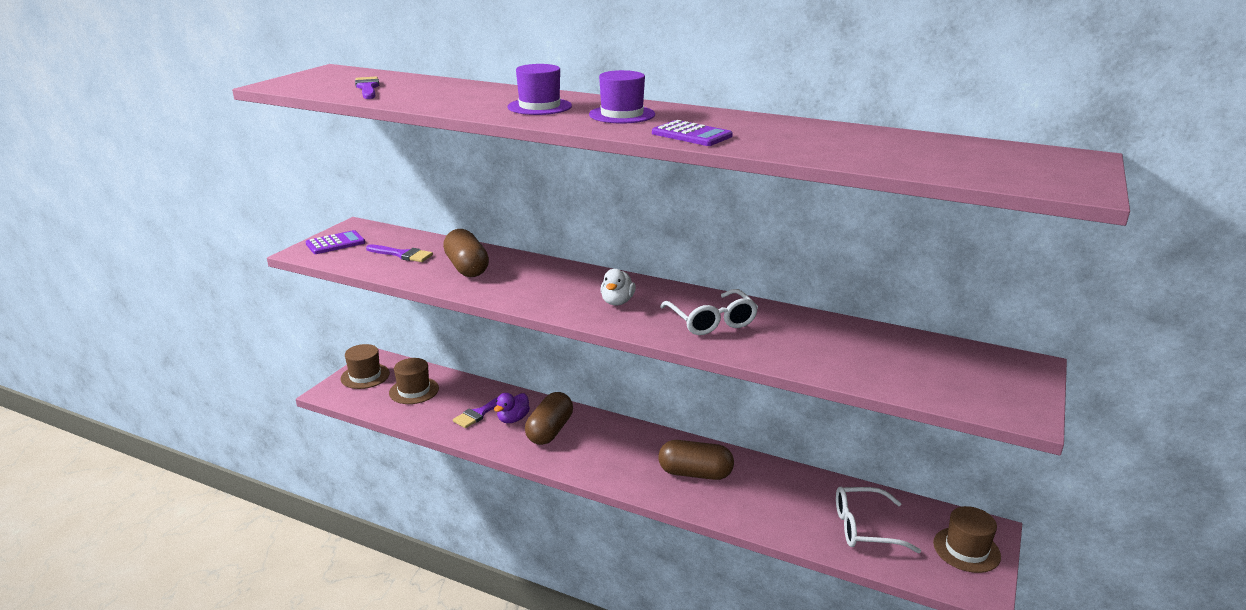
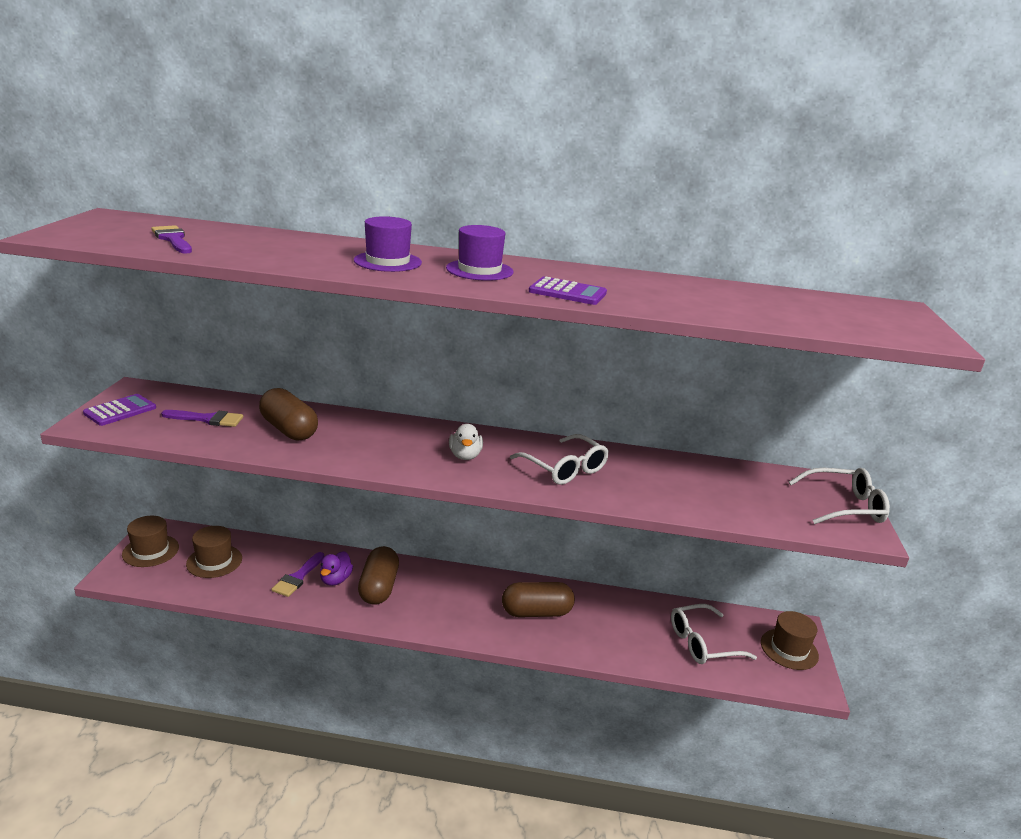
camera: 20 degrees left, 0 degrees up
none -> white glasses [789,468,890,524]

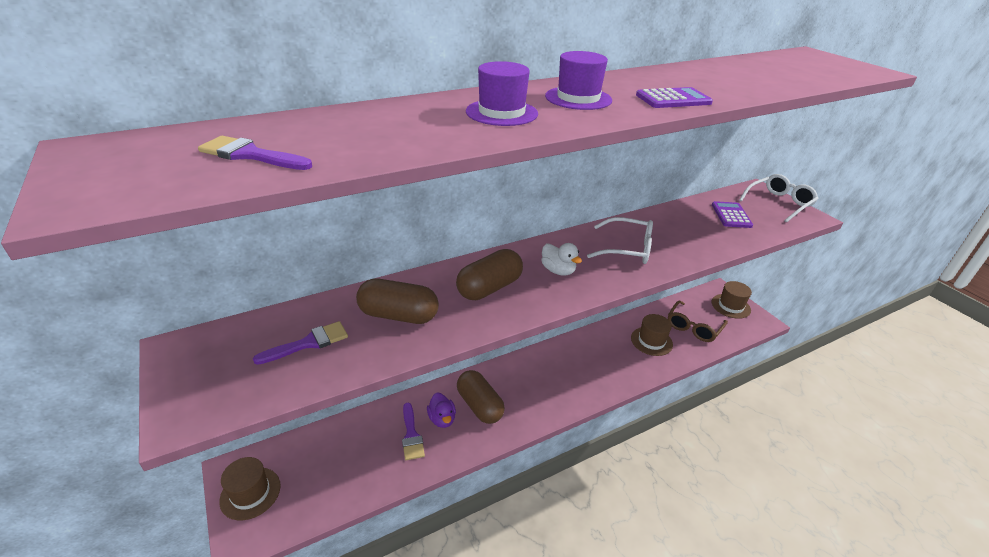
camera: 35 degrees left, 10 degrees up
purple calculator [83,394,156,426] -> purple calculator moved to [712,201,753,228]
brown hat [186,526,242,578] -> brown hat moved to [631,314,673,356]
brown capsule [502,582,575,617] -> brown capsule moved to [456,249,523,300]
white glasses [671,604,757,664] -> brown glasses [668,301,728,342]

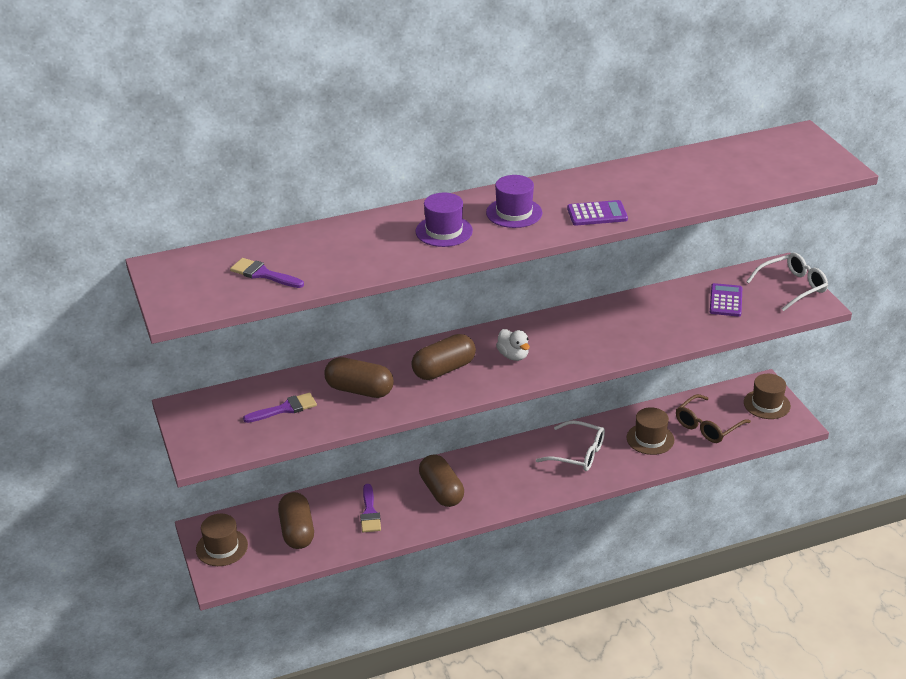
camera: 10 degrees right, 0 degrees up
purple duck [427,392,456,428] -> none
white glasses [587,217,653,264] -> white glasses moved to [536,420,605,471]
none -> brown capsule [278,492,314,549]

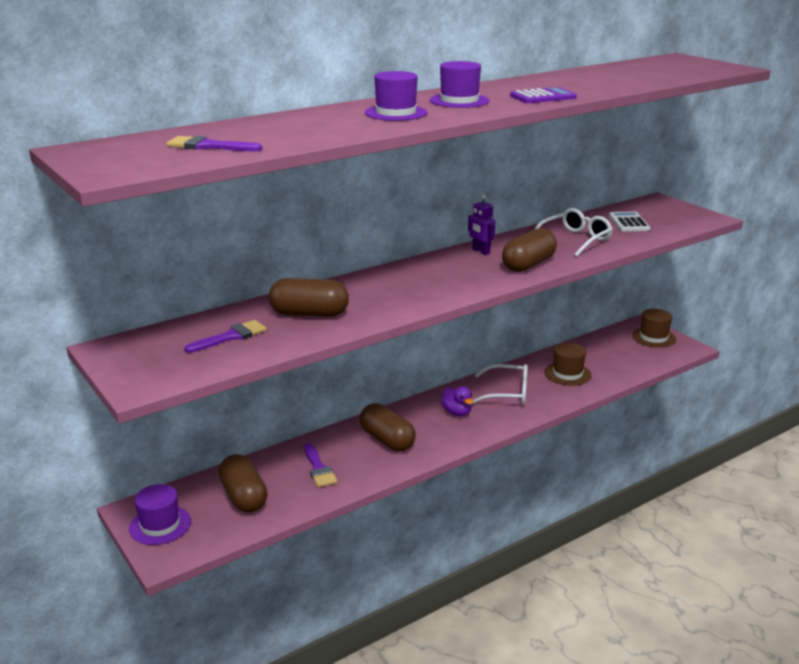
camera: 15 degrees left, 10 degrees down
brown hat [196,514,248,566] -> purple hat [129,484,191,545]
brown capsule [411,334,476,380] -> brown capsule moved to [502,228,557,272]
white duck [496,329,530,361] -> none
brown glasses [676,394,751,443] -> none
purple calculator [710,283,742,317] -> white calculator [609,212,651,232]
white glasses [746,253,828,311] -> white glasses moved to [535,208,613,257]
none -> purple duck [441,386,473,416]
none -> purple robot [468,195,496,255]

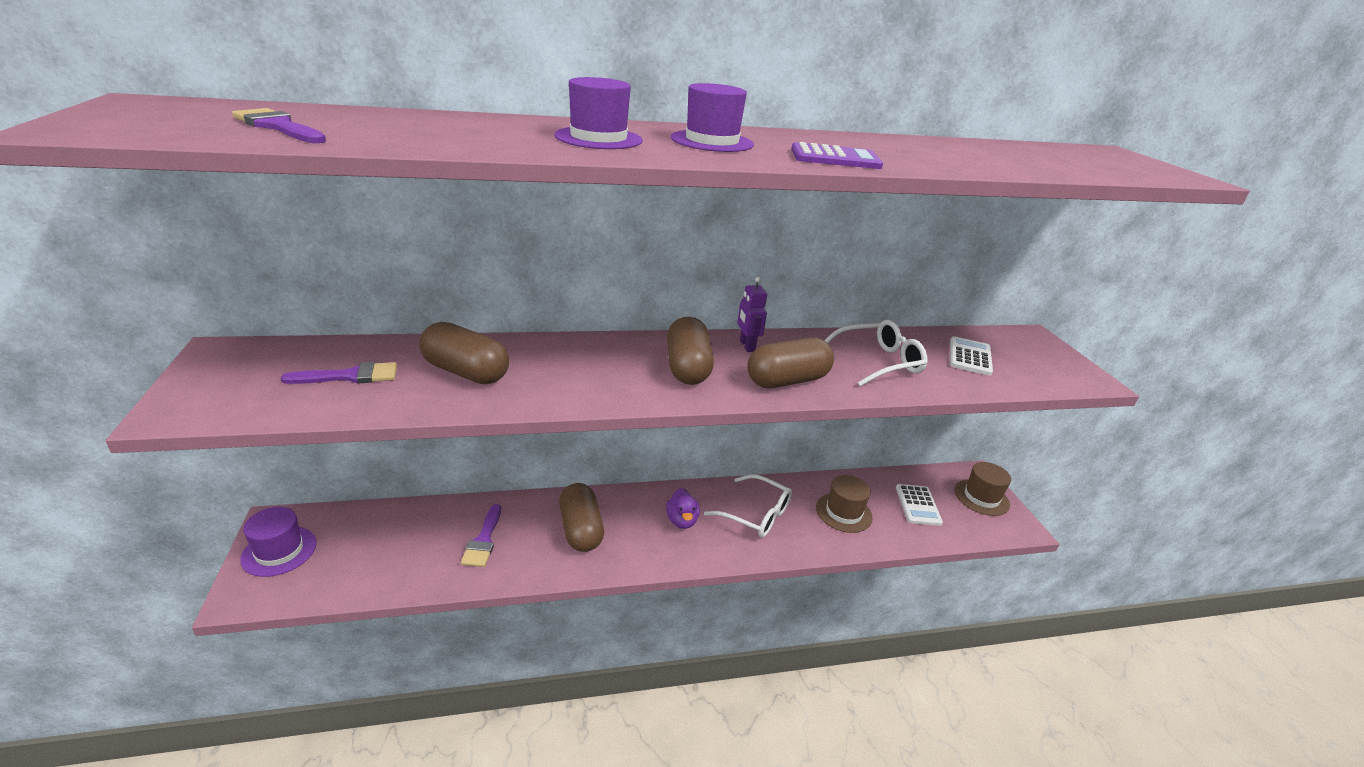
camera: 20 degrees right, 5 degrees up
brown capsule [219,454,268,513] -> brown capsule moved to [667,317,714,385]
none -> white calculator [896,484,943,526]

